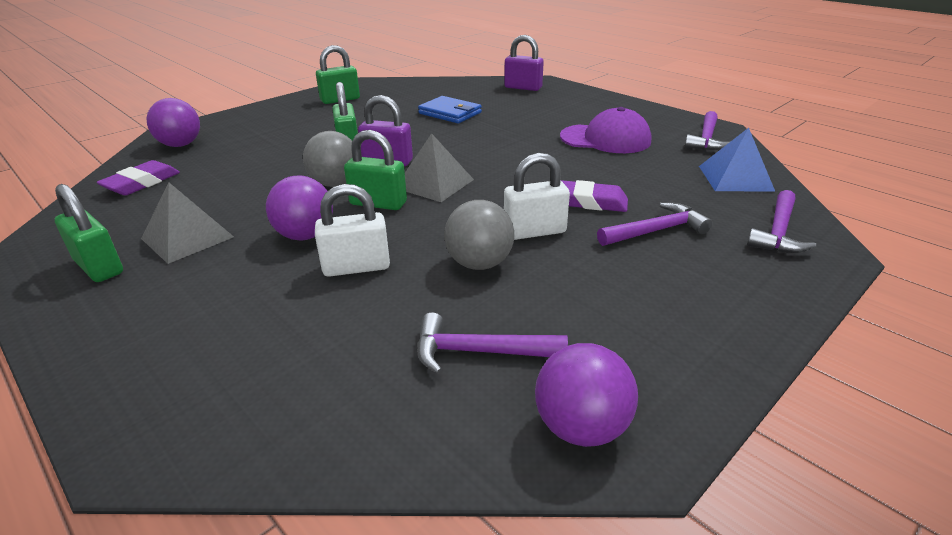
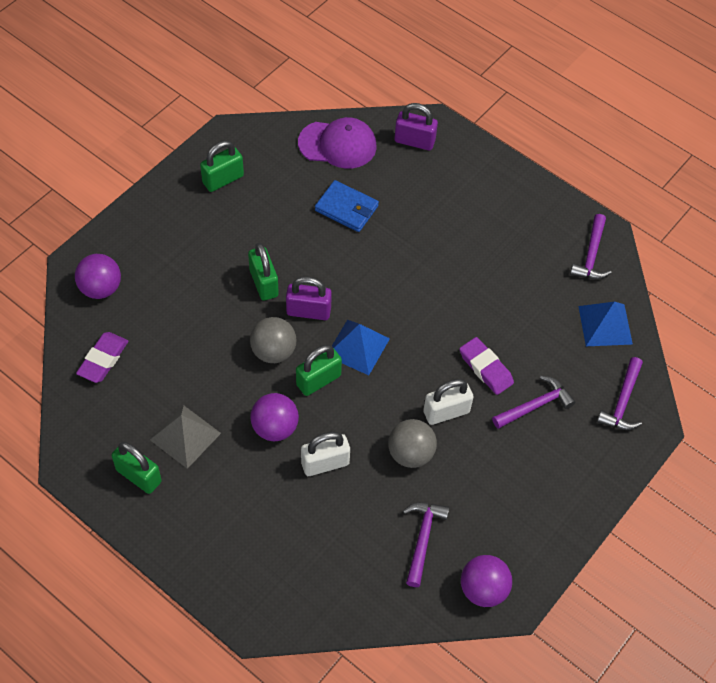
camera: 10 degrees left, 25 degrees up
green padlock [344,130,407,210] -> green padlock turned 45 degrees counterclockwise [296,345,342,396]
grey pyramid [405,133,474,202] -> blue pyramid [332,320,390,375]
purple hammer [417,313,568,374] -> purple hammer turned 105 degrees clockwise [403,502,450,587]
purple cap [560,107,651,153] -> purple cap moved to [298,117,377,169]
purple eraser [561,180,628,212] -> purple eraser turned 45 degrees clockwise [459,337,514,395]

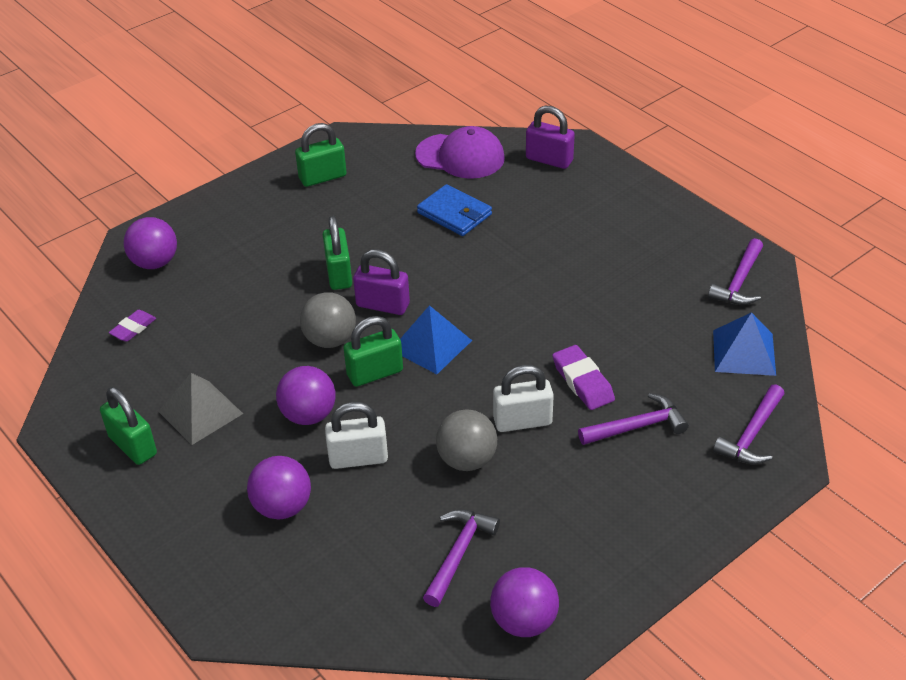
camera: 15 degrees right, 15 degrees down
purple eraser [76,332,129,383] -> purple eraser [109,310,156,342], size x0.66
none -> purple ball [247,456,311,519]

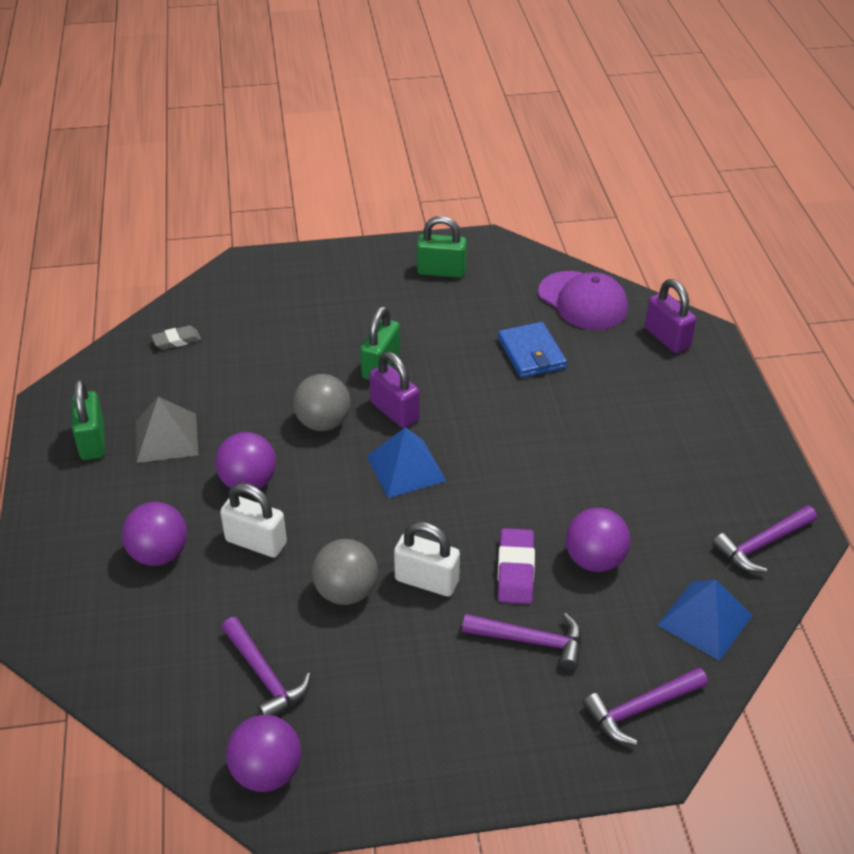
camera: 30 degrees right, 0 degrees up
purple eraser [109,310,156,342] -> grey eraser [151,325,201,350]
purple ball [124,217,177,269] -> purple ball moved to [566,508,630,572]
green padlock [343,316,403,387] -> none
purple hammer [423,509,500,607] -> purple hammer turned 90 degrees clockwise [222,617,311,716]

